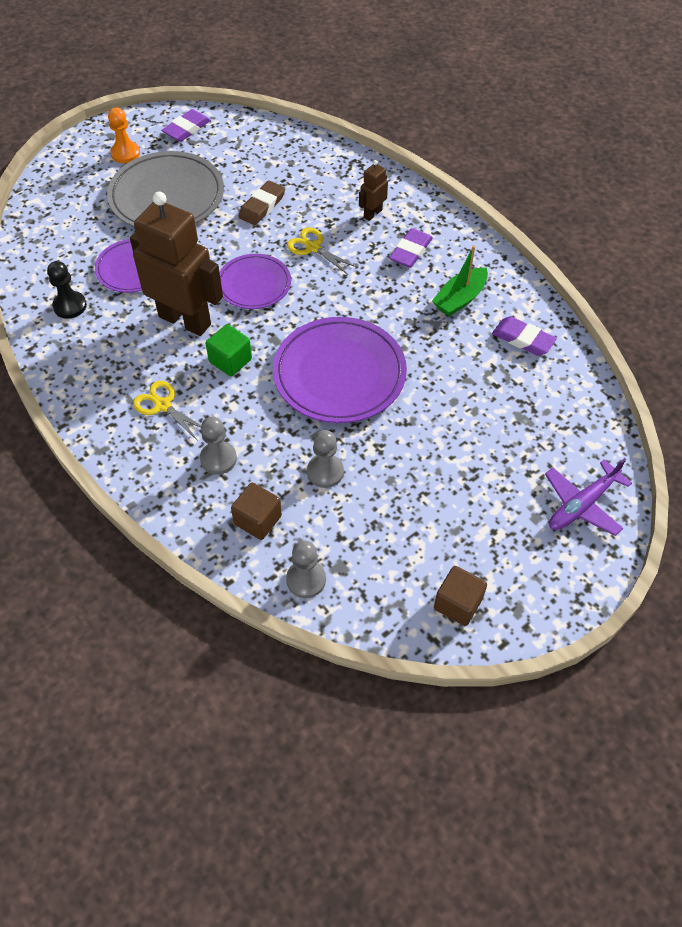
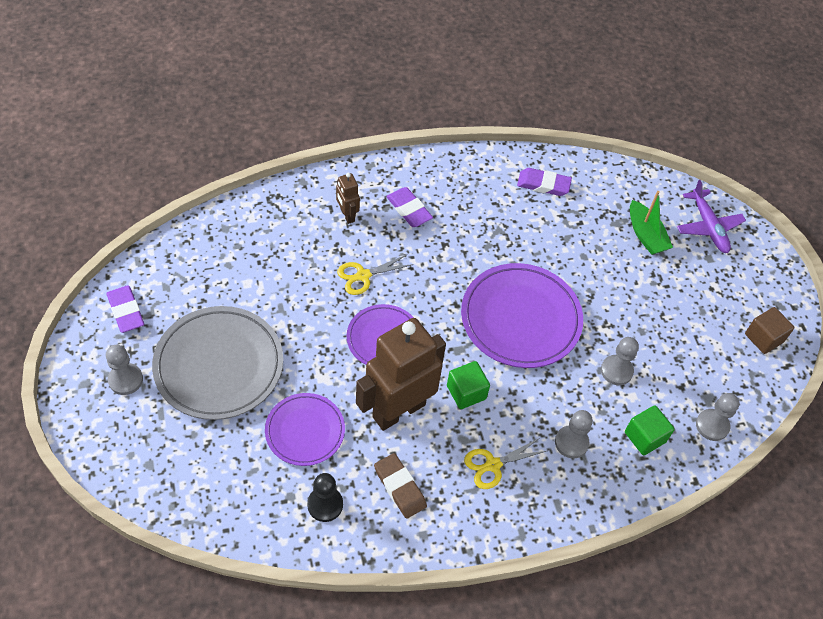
camera: 70 degrees left, 0 degrees up
orange pawn [108,108,140,163] -> grey pawn [106,345,143,395]
brown cube [231,482,282,540] -> green cube [625,405,674,455]
brown eraser [238,180,285,225] -> brown eraser moved to [374,453,427,519]
green boat [432,246,488,316] -> green boat moved to [630,191,673,255]
purple eraser [492,316,557,356] -> purple eraser turned 45 degrees clockwise [517,168,572,196]

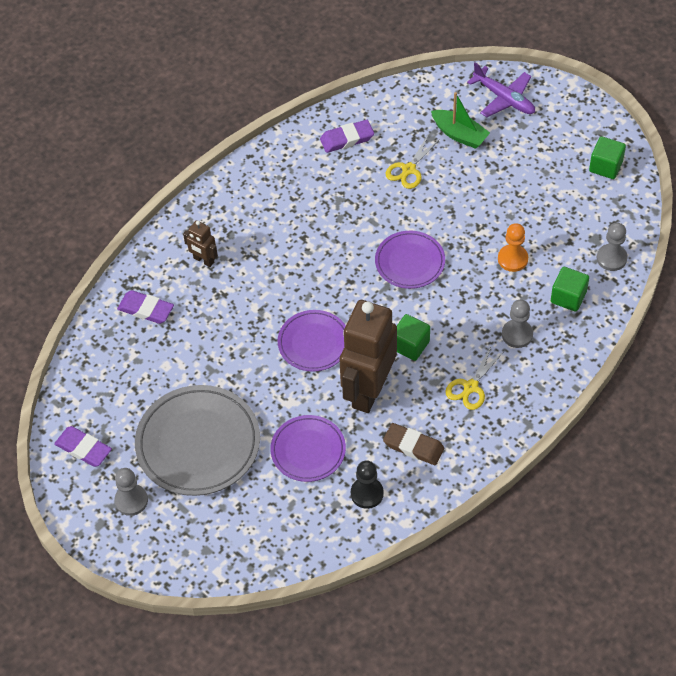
camera: 25 degrees left, 0 degrees up
yellow scissors [337,254,414,295] -> yellow scissors moved to [385,134,440,189]
purple eraser [386,187,433,227] -> purple eraser moved to [117,290,174,324]
purple plate [461,263,583,368] -> purple plate [375,231,445,289], size x0.60
grey pawn [601,337,639,385] -> orange pawn [498,223,528,272]
brown cube [745,307,794,354] -> green cube [589,136,626,179]

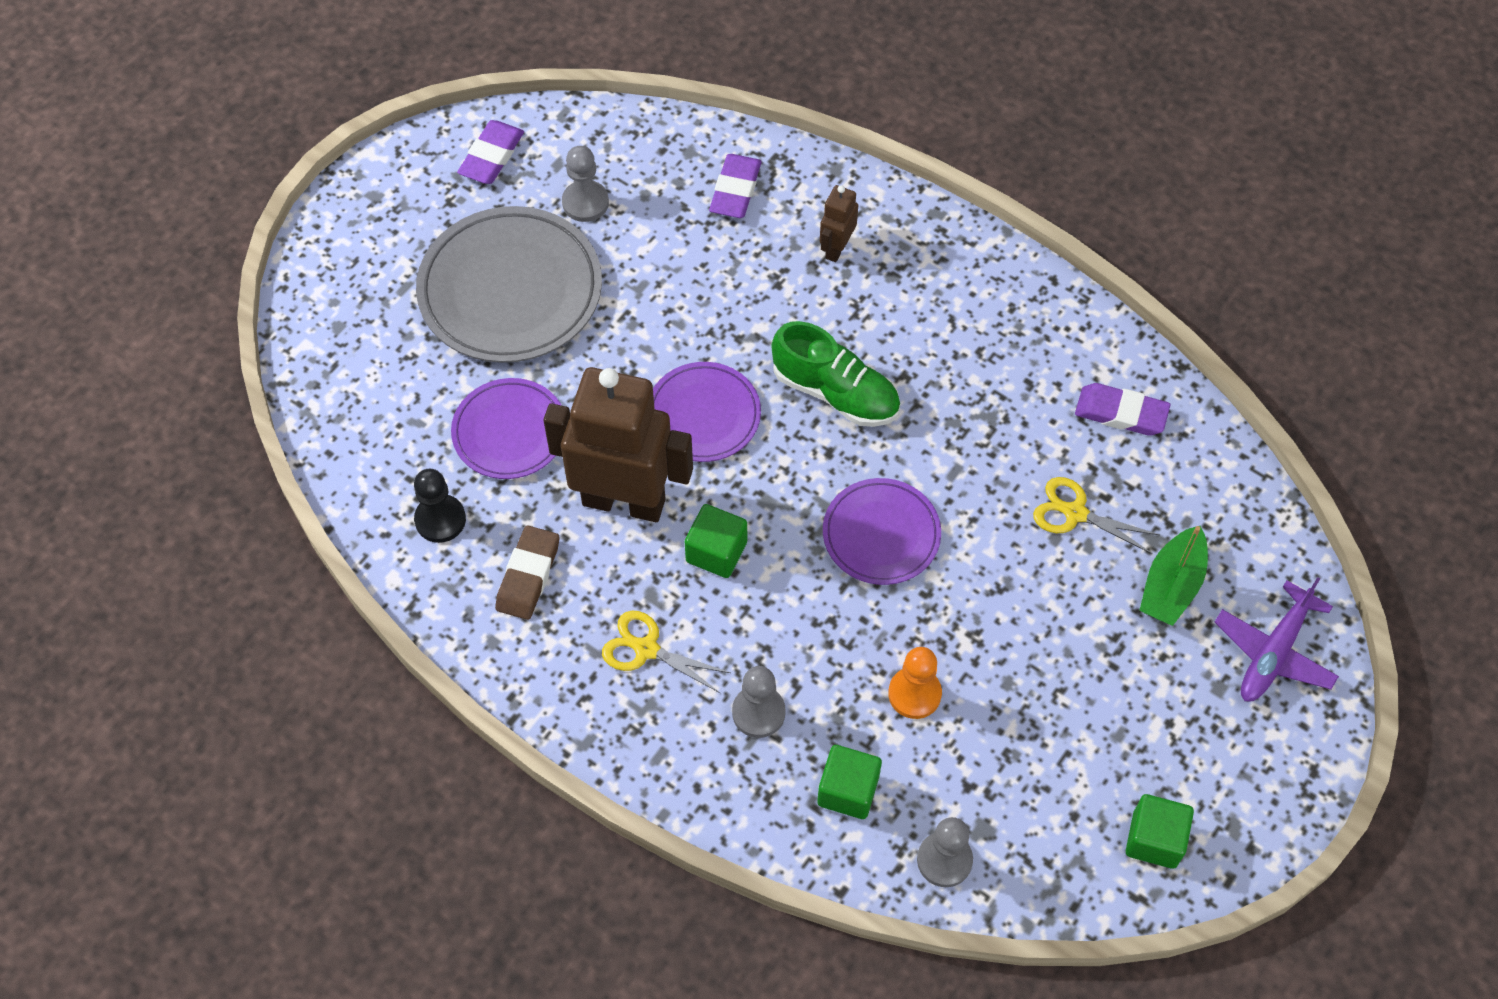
camera: 80 degrees right, 5 degrees up
grey pawn [115,468,148,516] -> grey pawn moved to [562,146,609,222]
purple eraser [320,120,374,153] -> purple eraser turned 45 degrees counterclockwise [1075,383,1171,436]
none -> green shoe [771,321,900,427]

